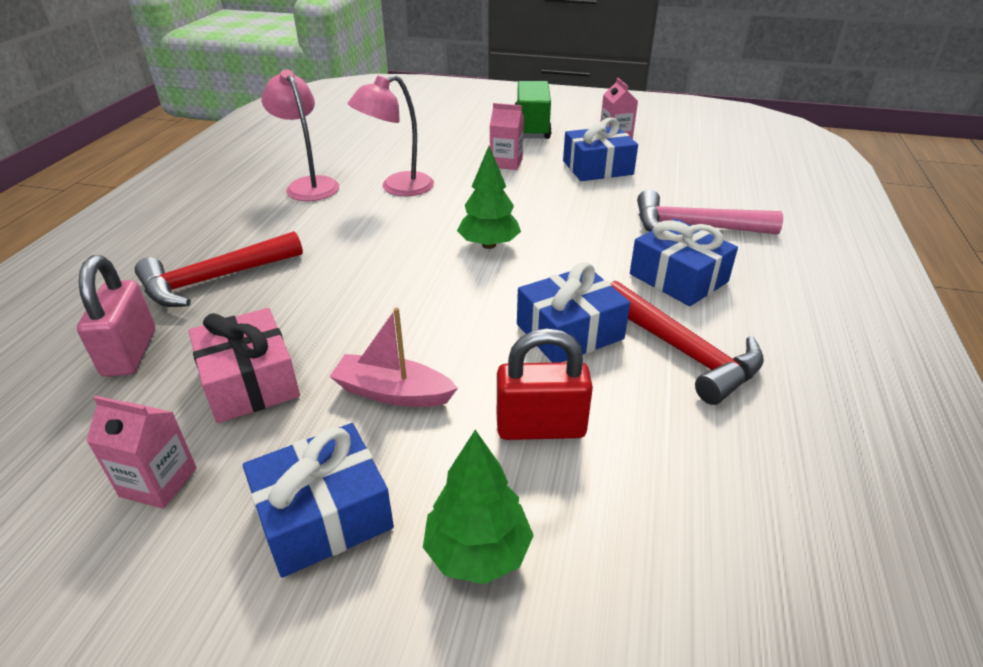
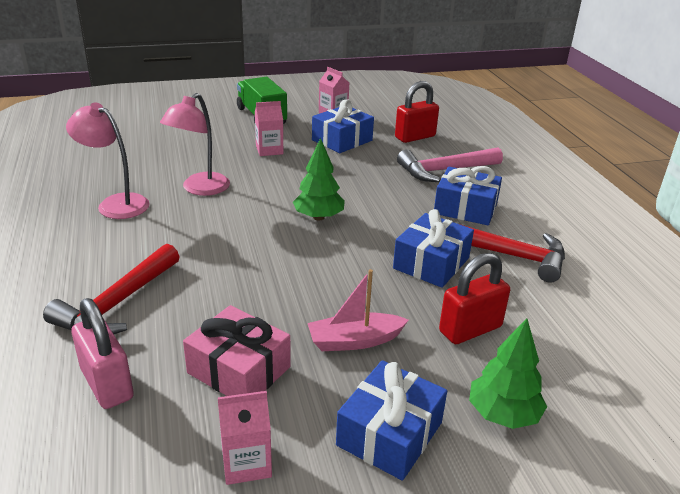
camera: 30 degrees left, 5 degrees down
none -> red padlock [395,81,439,143]

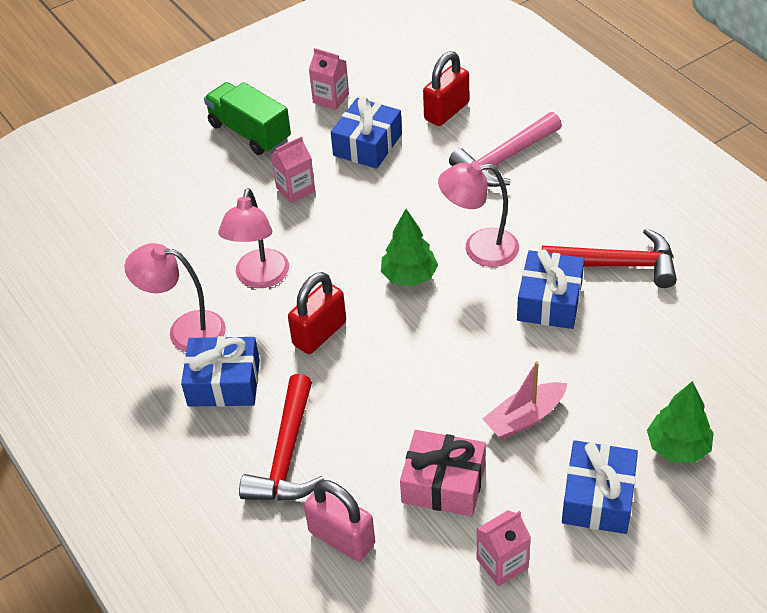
camera: 15 degrees left, 15 degrees up
blue gift [434,166,502,225] -> blue gift moved to [181,336,260,407]
red padlock [439,253,510,344] -> red padlock moved to [288,272,346,354]
none -> pink lamp [438,161,519,267]

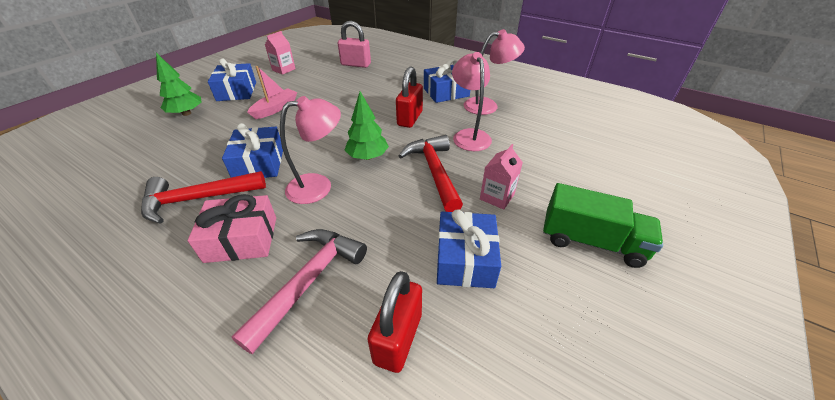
camera: 155 degrees right, 5 degrees down
red hammer [239,374,324,501] -> red hammer moved to [399,135,463,212]
pink carton [309,48,349,110] -> none
pink gift [400,430,486,516] -> pink gift moved to [188,194,276,263]

